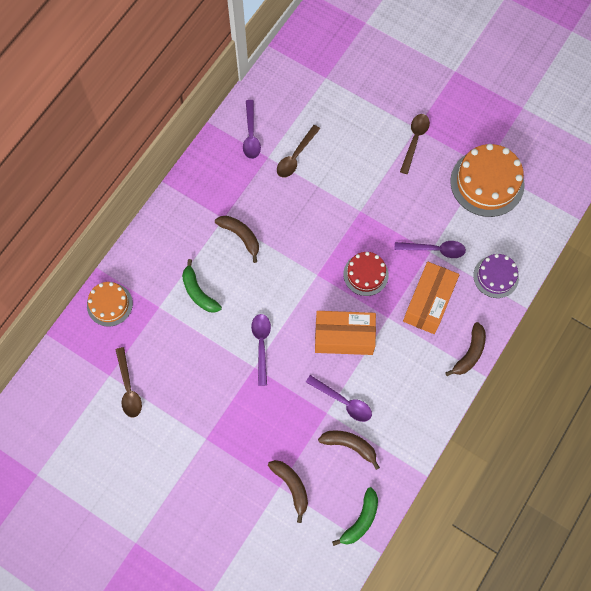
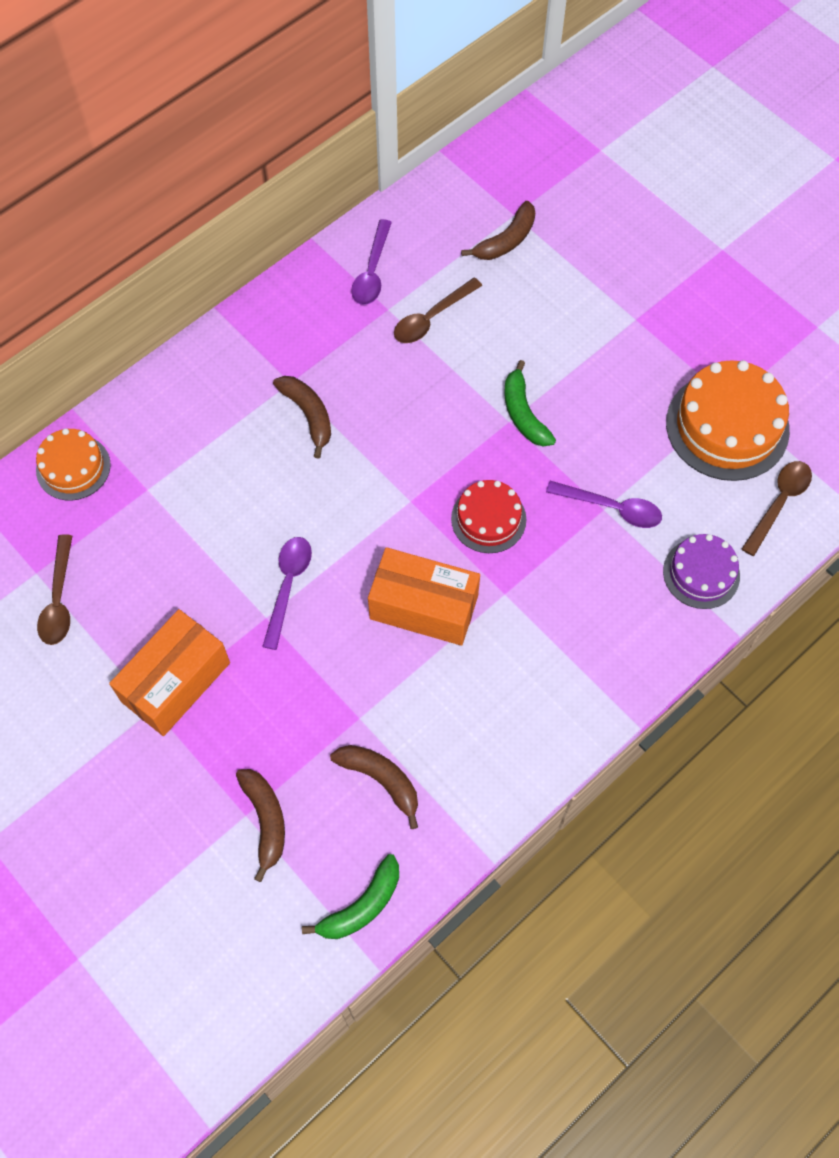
camera: 15 degrees right, 5 degrees down
green banana [182,259,222,313] -> green banana moved to [504,360,556,447]
purple spoon [306,375,372,422] -> none
brown spoon [400,114,430,174] -> brown spoon moved to [742,461,812,556]
orange box [403,262,459,334] -> orange box moved to [109,609,230,736]
brown banana [445,322,486,376] -> brown banana moved to [461,201,535,260]

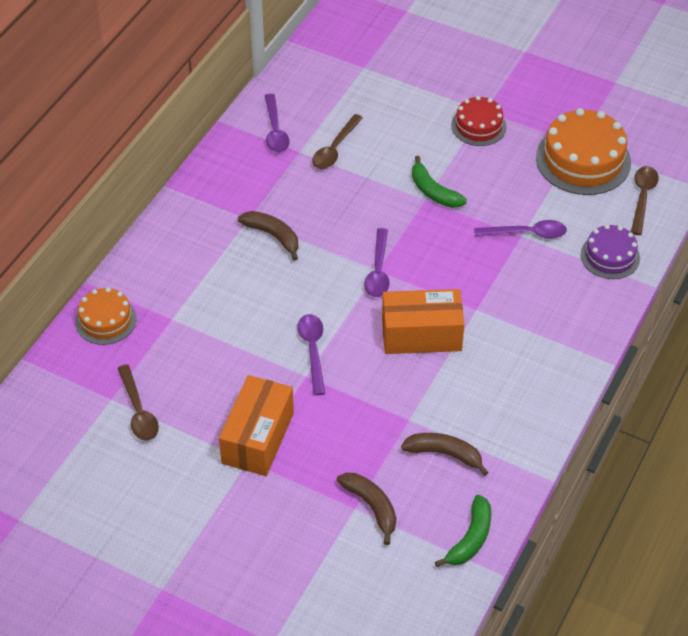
camera: 20 degrees left, 15 degrees down
red cake [451,480,526,553] -> red cake moved to [451,96,507,146]
brown banana [461,201,535,260] -> none
none -> purple spoon [364,228,390,297]

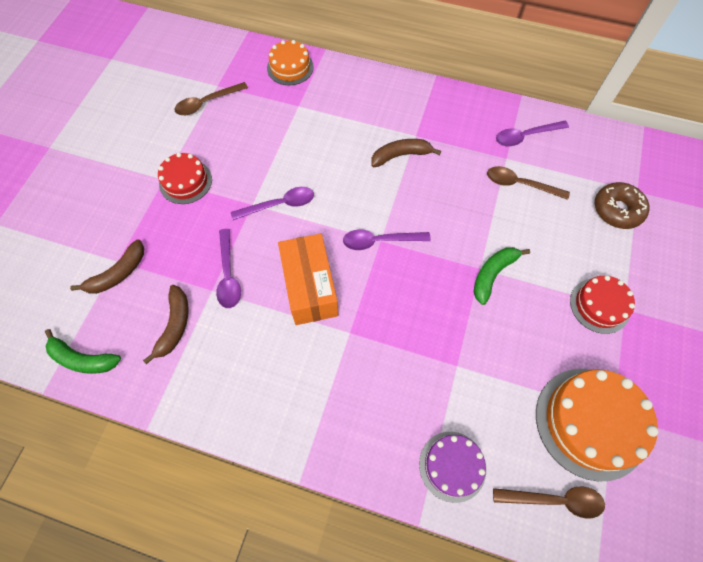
camera: 80 degrees right, 15 degrees up
orange box [219,375,294,476] -> red cake [158,153,212,204]
brown banana [238,211,298,260] -> brown banana turned 135 degrees counterclockwise [371,139,441,167]
purple spoon [474,220,567,239] -> purple spoon moved to [216,229,241,308]
none -> brown donut [595,182,649,229]

